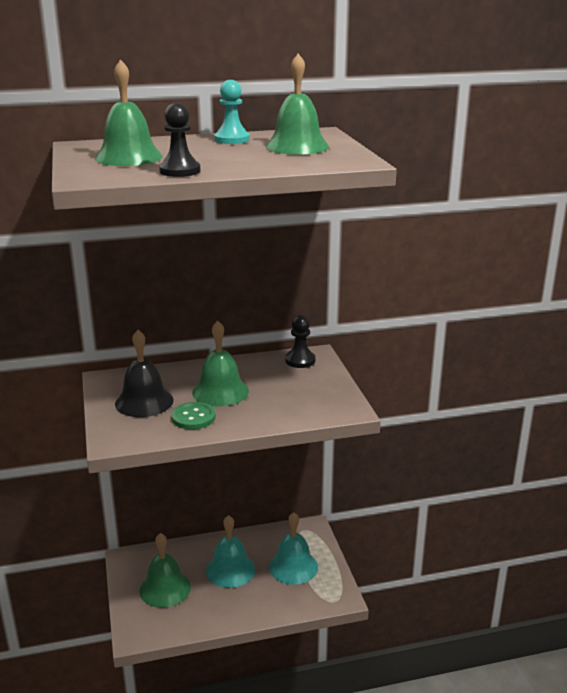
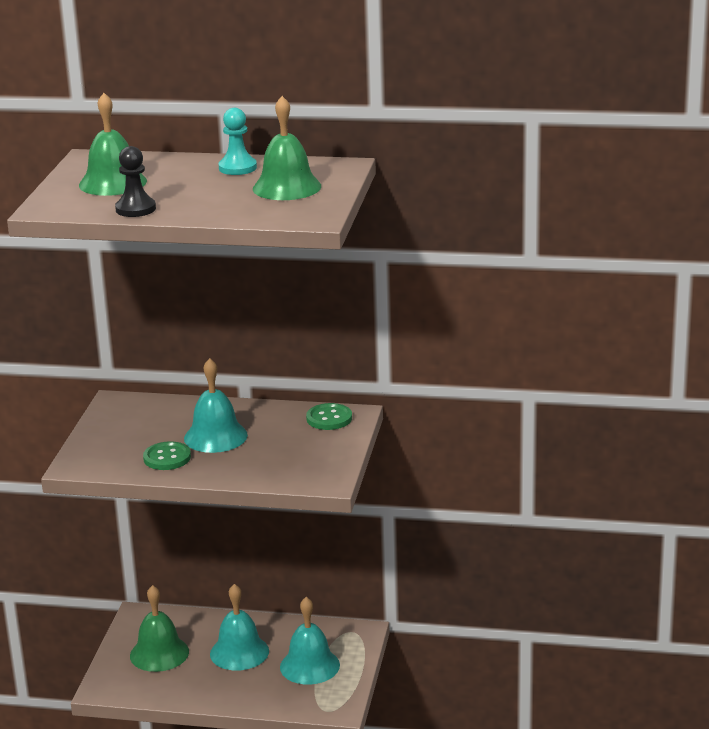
camera: 25 degrees right, 0 degrees up
black bell [115,330,174,417] -> none
green bell [192,321,249,407] -> turquoise bell [184,358,248,453]
black pawn [285,315,315,368] -> green button [306,403,352,430]

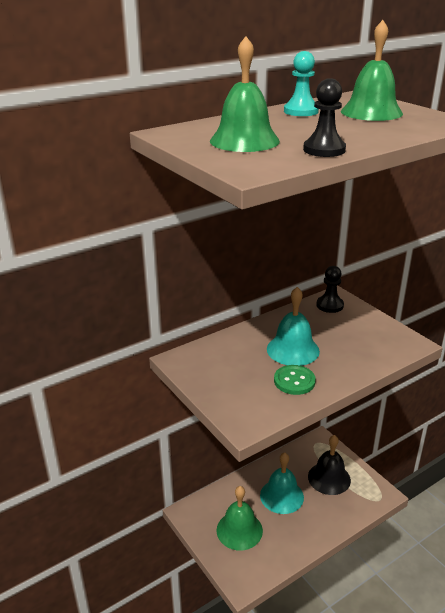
camera: 45 degrees left, 5 degrees up
turquoise bell [280,597,340,685] -> black bell [308,435,351,495]
green button [306,403,352,430] -> black pawn [316,266,344,313]

